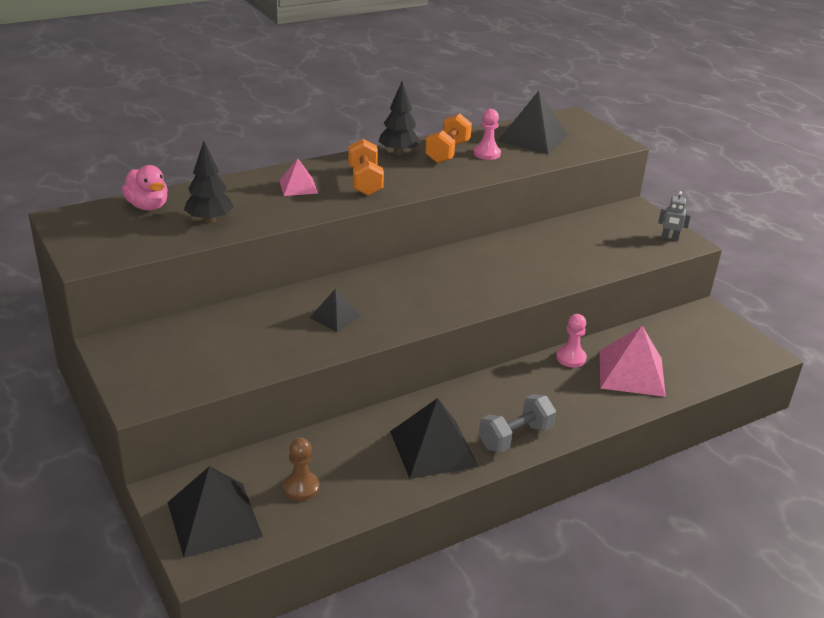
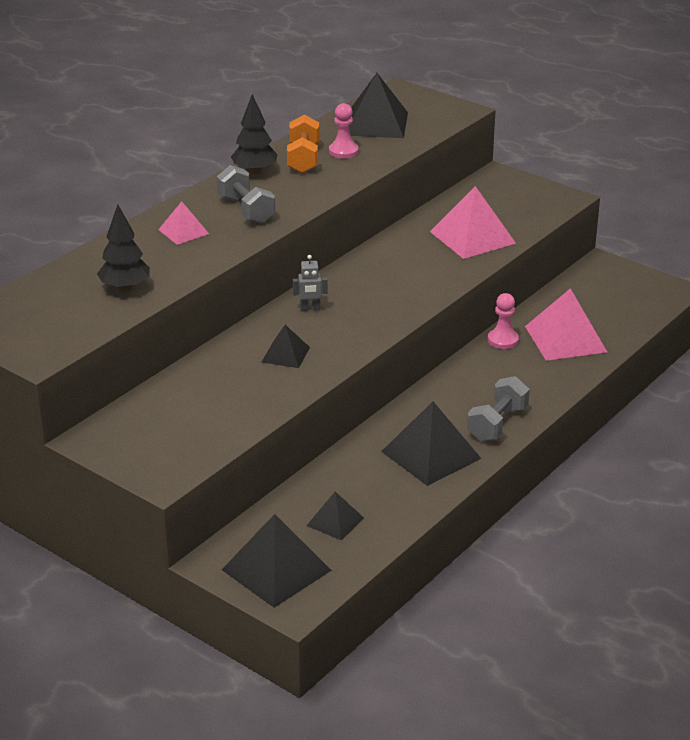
camera: 20 degrees left, 0 degrees up
pink duck [122,165,168,211] -> none
brown pawn [283,438,319,501] -> black pyramid [306,492,364,540]
orange dumbbell [348,139,384,196] -> grey dumbbell [216,165,275,224]
grey robot [658,191,691,241] -> grey robot moved to [293,255,327,311]
none -> pink pyramid [430,186,516,259]

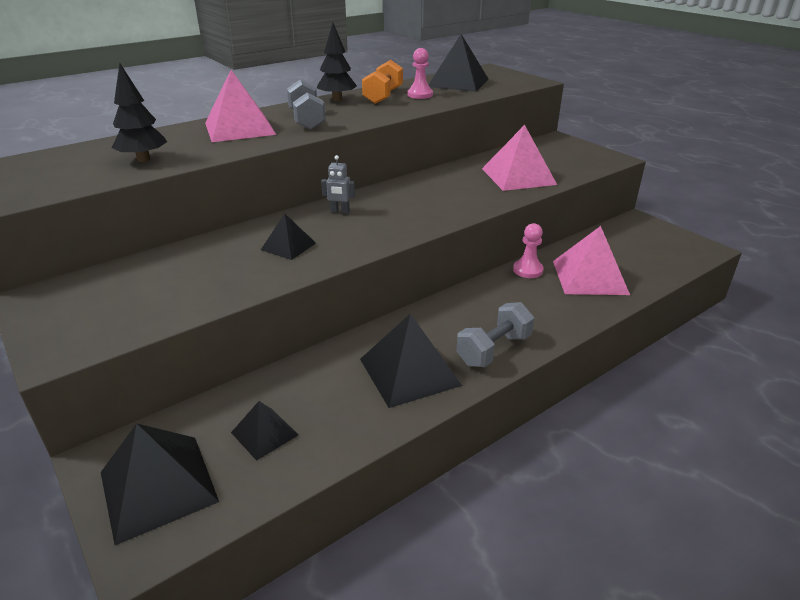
camera: 15 degrees right, 0 degrees up
pink pyramid [158,201,209,245] -> pink pyramid [205,70,276,142], size x1.80

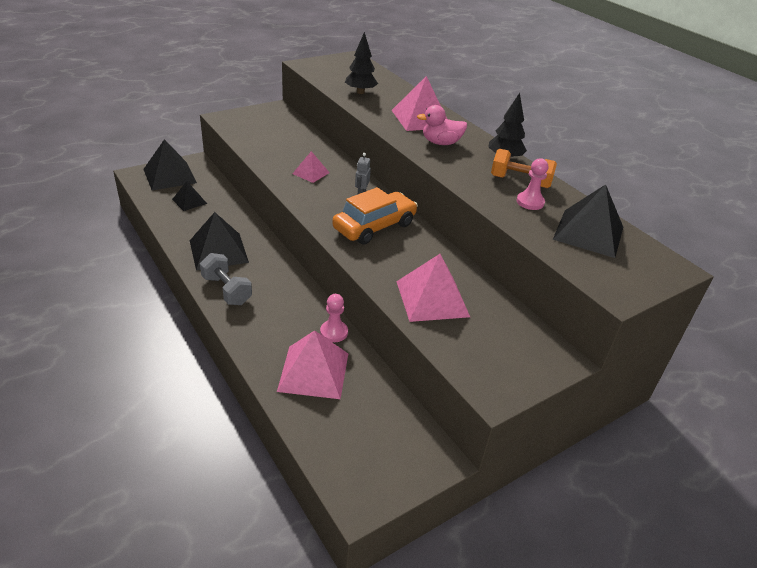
camera: 90 degrees right, 5 degrees up
black pyramid [261,214,316,260] -> pink pyramid [292,151,330,183]
grey dumbbell [287,79,325,130] -> pink duck [417,105,467,145]
none -> orange car [332,187,418,245]

